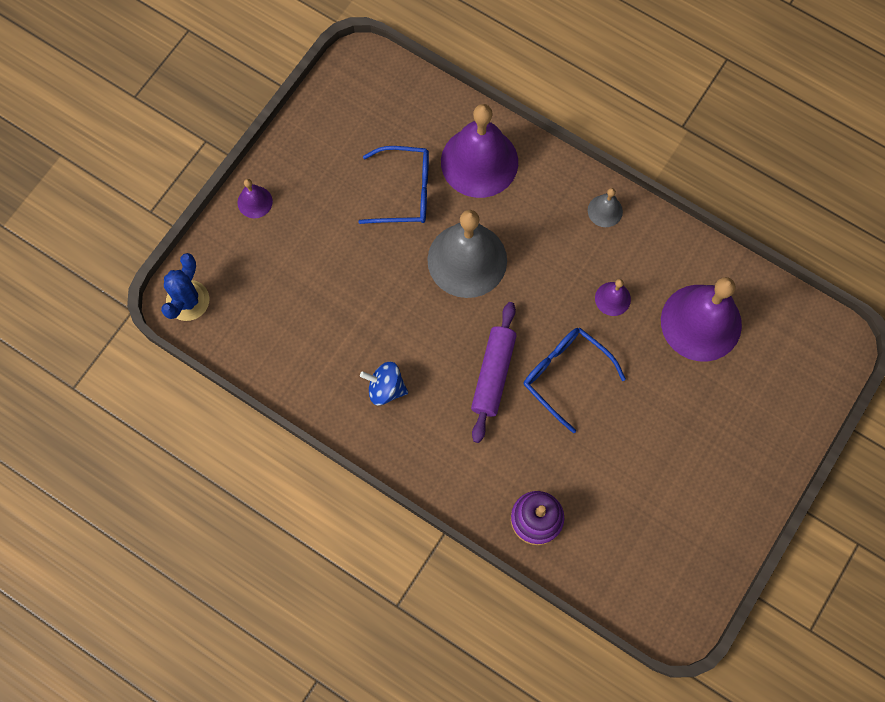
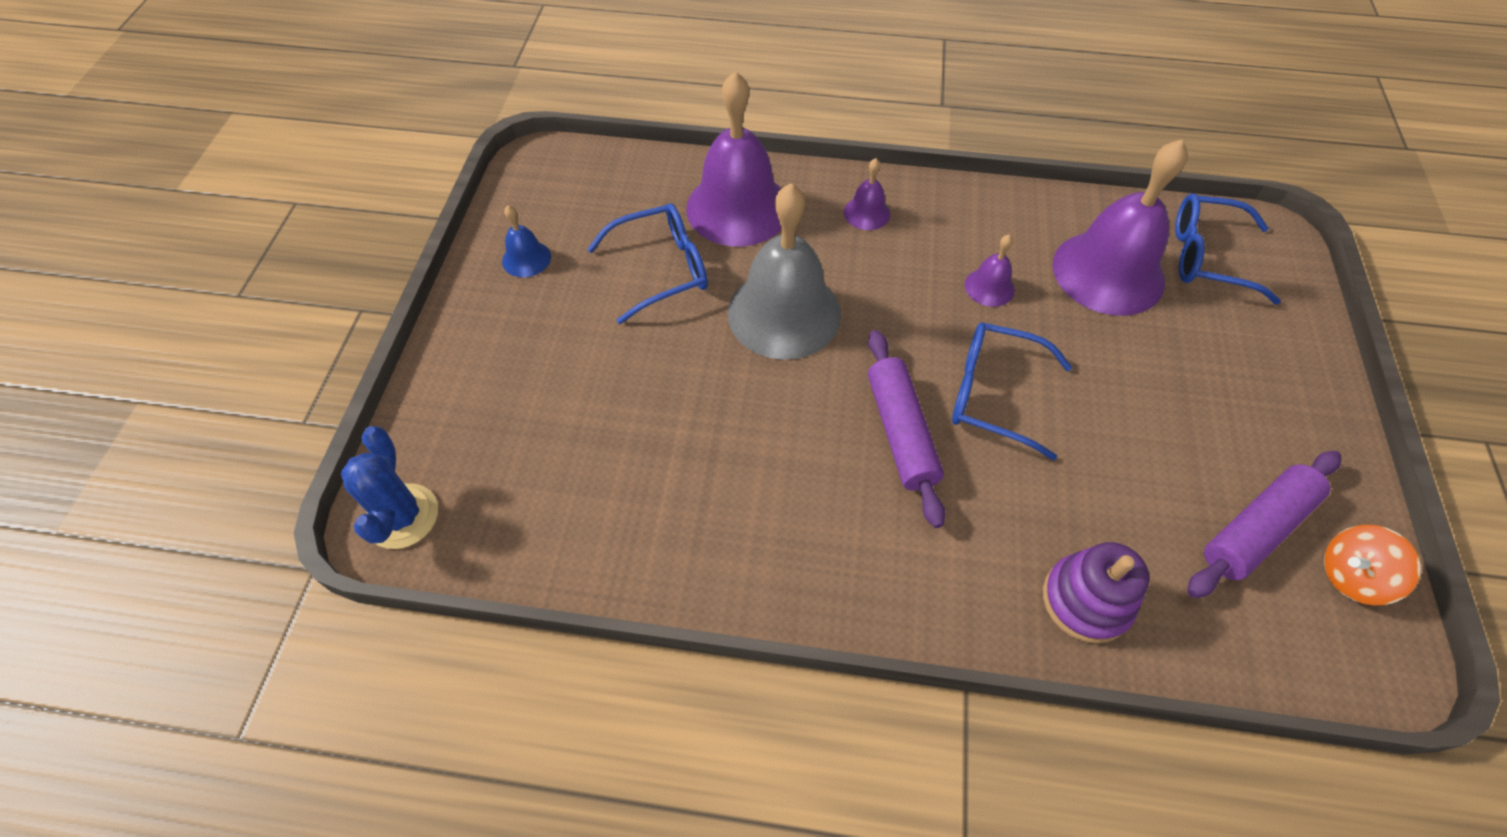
camera: 25 degrees left, 15 degrees down
purple bell [237,179,273,218] -> purple bell moved to [844,158,890,230]
blue spinning top [360,362,408,405] -> none
grey bell [588,188,623,227] -> none
none -> blue bell [502,205,551,277]
none -> blue glasses [1175,194,1281,305]
none -> purple rolling pin [1187,451,1341,598]
none -> orange spinning top [1324,525,1421,605]

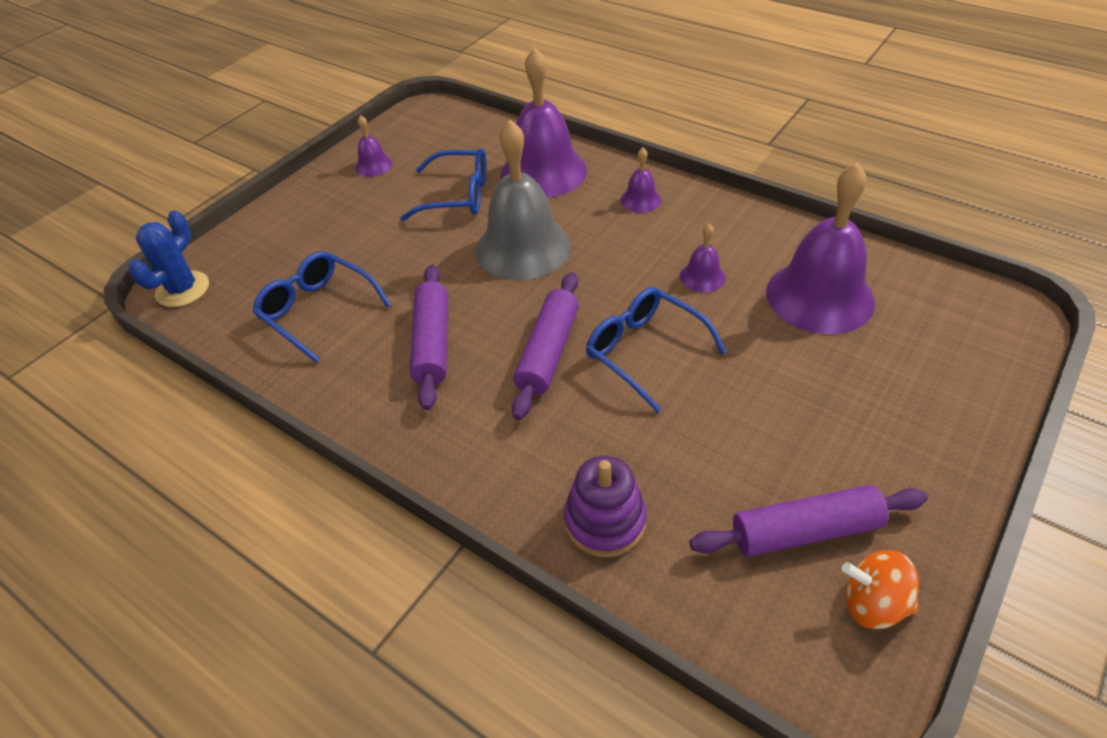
camera: 30 degrees right, 10 degrees down
blue bell [502,205,551,277] -> purple bell [355,115,393,177]
blue glasses [1175,194,1281,305] -> blue glasses moved to [252,251,391,363]
none -> purple rolling pin [410,265,448,410]

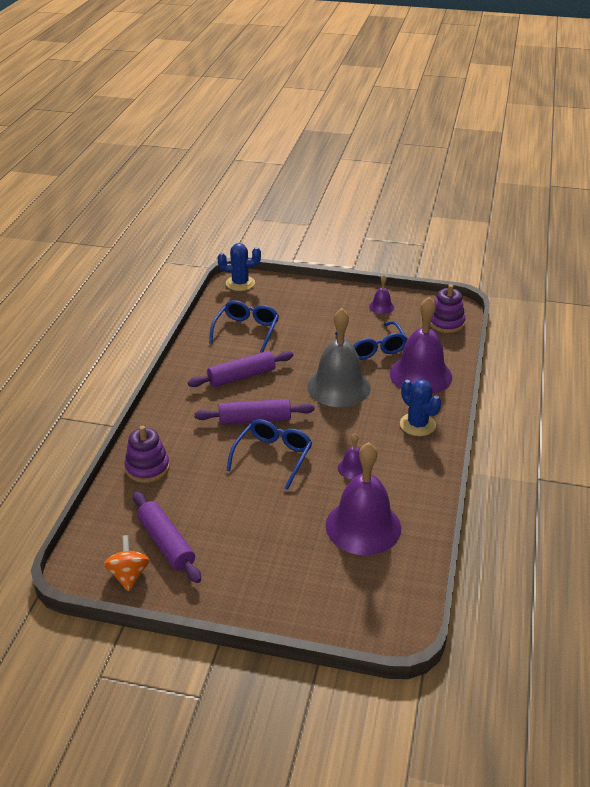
camera: 65 degrees right, 10 degrees down
purple bell [621,148,661,213] -> blue cactus [400,379,442,436]
none -> purple stacking toy [430,284,465,333]

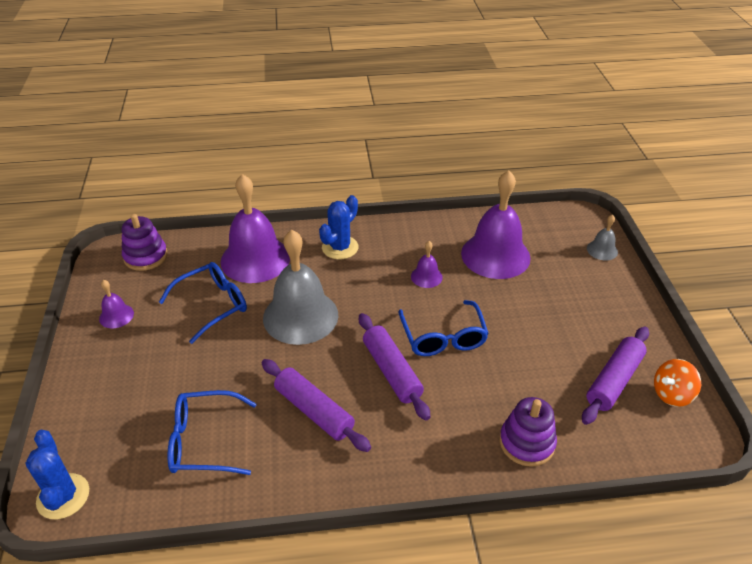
camera: 110 degrees left, 5 degrees up
blue glasses [226,419,312,490] -> blue glasses turned 105 degrees counterclockwise [399,300,489,356]
none -> grey bell [587,214,618,261]

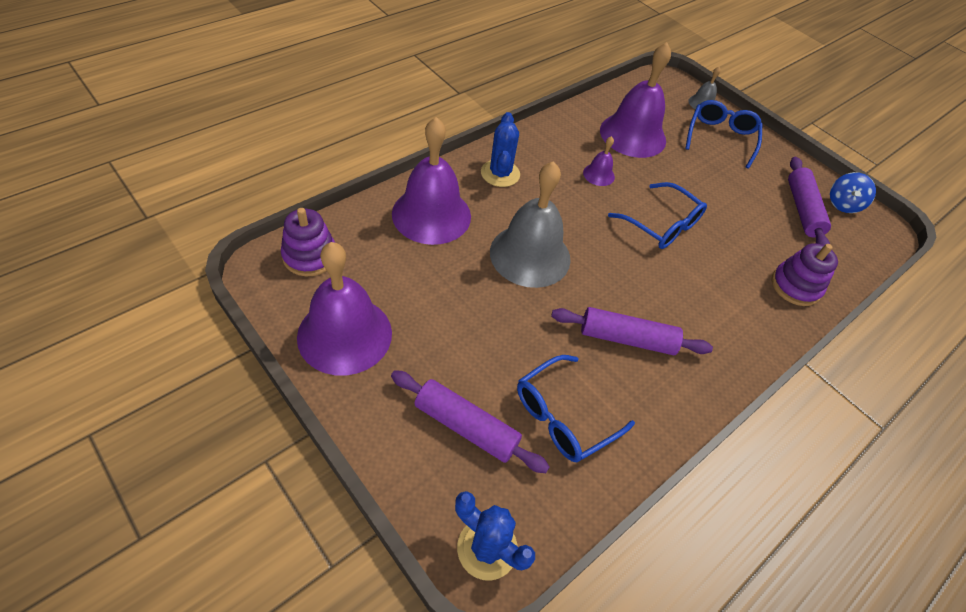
camera: 40 degrees left, 10 degrees up
purple bell [99,280,134,328] -> purple bell [297,242,392,376], size x2.24
blue glasses [159,262,247,344] -> blue glasses moved to [685,100,762,168]
purple rolling pin [359,313,430,420] -> purple rolling pin moved to [391,370,550,473]
orange spinning top [654,359,701,407] -> blue spinning top [830,172,876,213]

